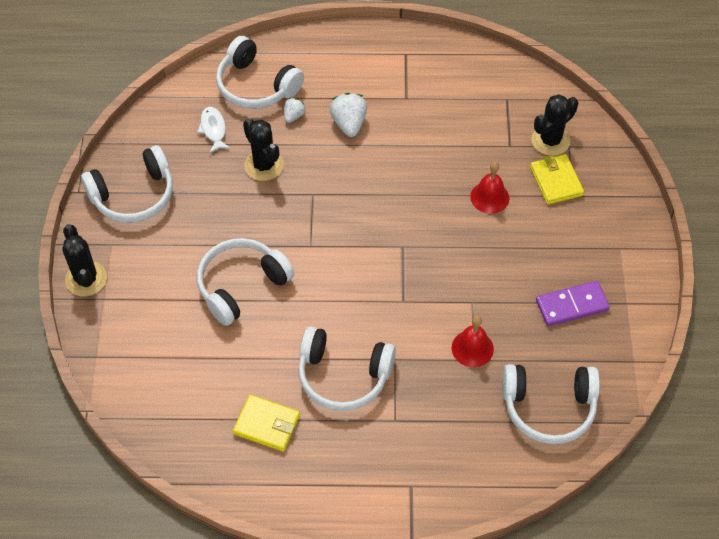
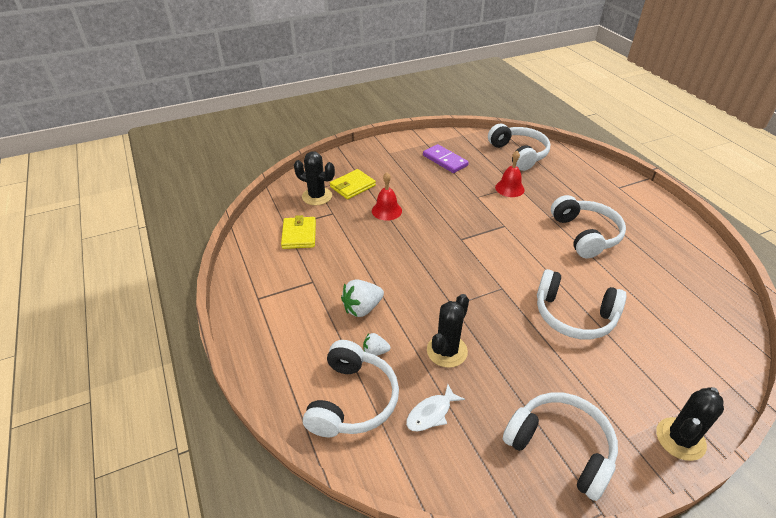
camera: 115 degrees left, 15 degrees down
yellow wallet [233,394,300,452] -> yellow wallet moved to [281,215,316,249]

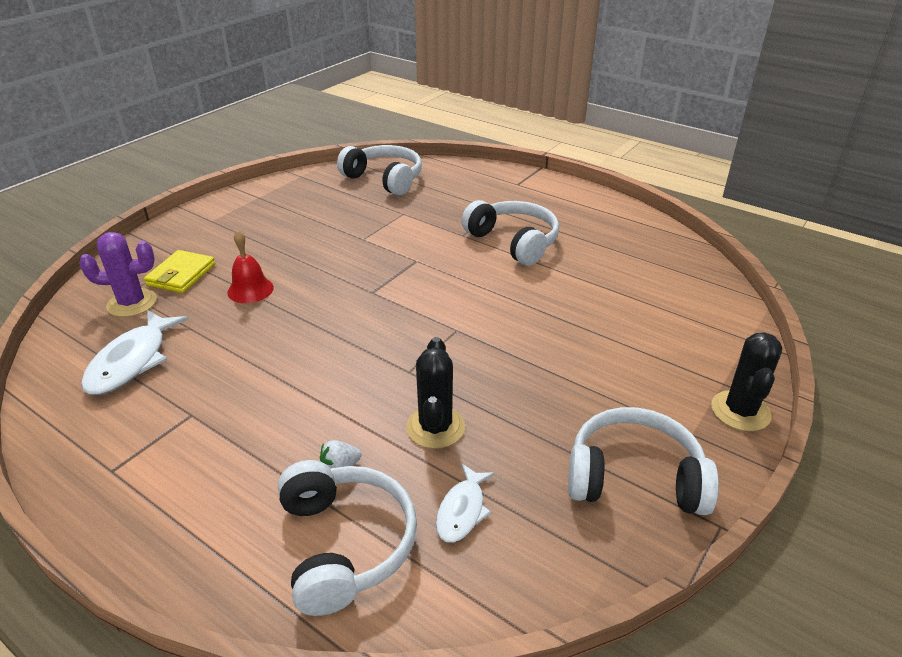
camera: 30 degrees left, 5 degrees down
yellow wallet [281,215,316,249] -> white fish [81,310,188,395]
black cactus [294,151,335,205] -> purple cactus [79,232,157,317]
white strawberry [341,279,384,317] -> none
purple domino [423,144,469,173] -> none
red bell [495,151,525,197] -> none
white headphones [537,269,627,340] -> none

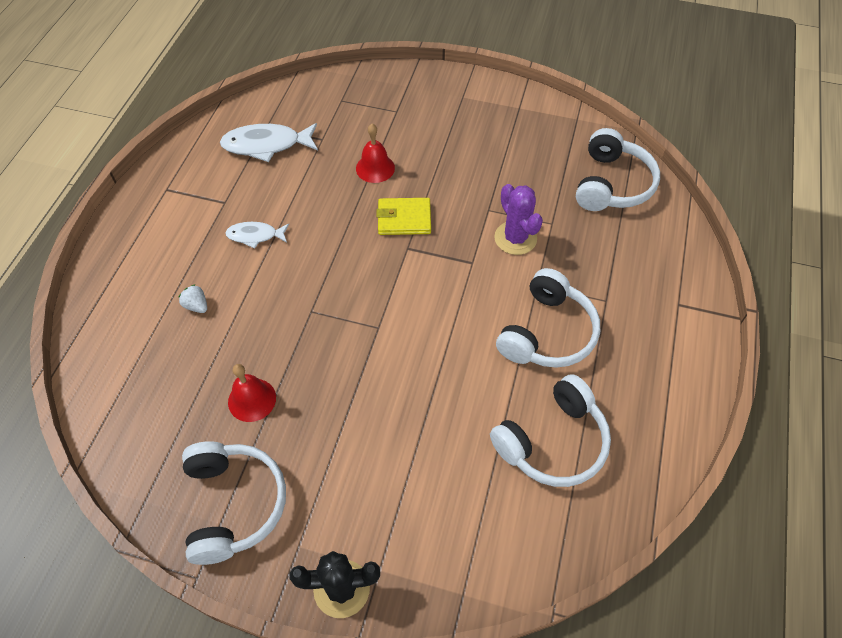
camera: 70 degrees right, 20 degrees up
purple cactus [79,232,157,317] -> purple cactus moved to [494,184,543,255]
yellow wallet [144,250,215,293] -> yellow wallet moved to [377,198,431,235]
white headphones [278,460,417,616] -> white headphones moved to [490,374,611,487]
black cactus [406,337,465,449] -> none
white fish [436,464,495,543] -> white fish moved to [225,222,289,249]
none -> red bell [228,364,276,422]

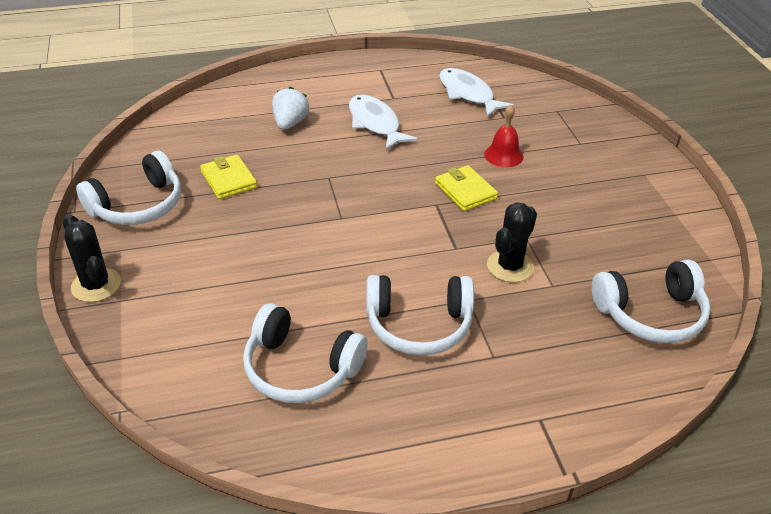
camera: 60 degrees right, 15 degrees down
white strawberry [178,284,207,313] -> white strawberry [272,87,309,130], size x1.72
white fish [225,222,289,249] -> white fish [349,94,418,150], size x1.68
red bell [228,364,276,422] -> yellow wallet [200,154,257,199]
purple cactus [494,184,543,255] -> black cactus [487,202,537,282]

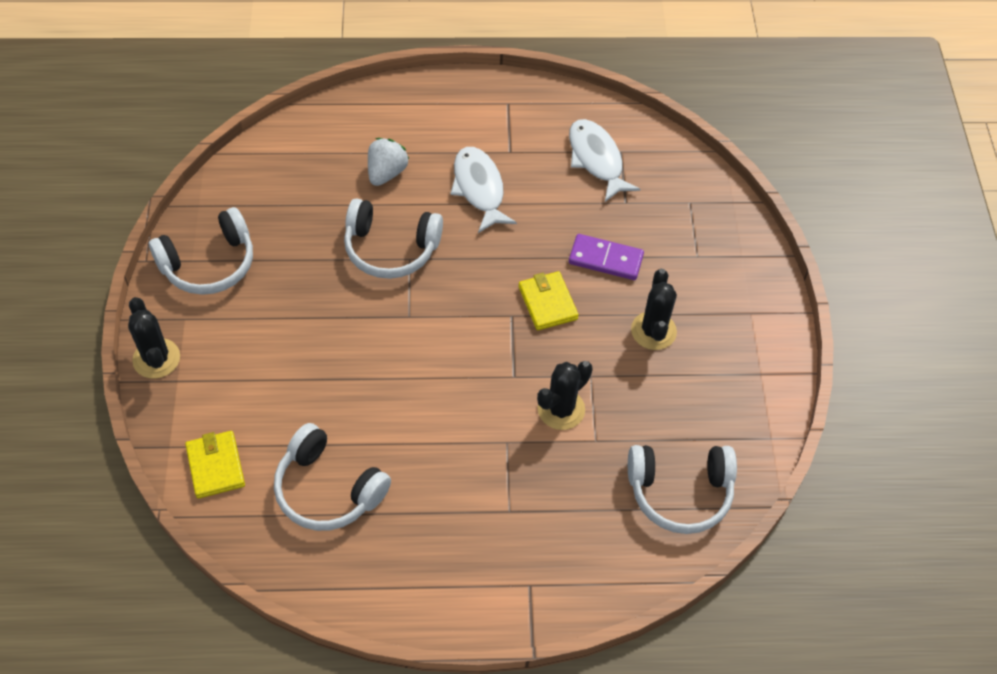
camera: 10 degrees right, 15 degrees up
yellow wallet [200,154,257,199] -> yellow wallet moved to [185,431,245,499]
white headphones [366,275,474,356] -> white headphones moved to [344,199,443,279]
red bell [484,105,523,167] -> purple domino [569,234,644,280]
none -> black cactus [631,269,677,350]

